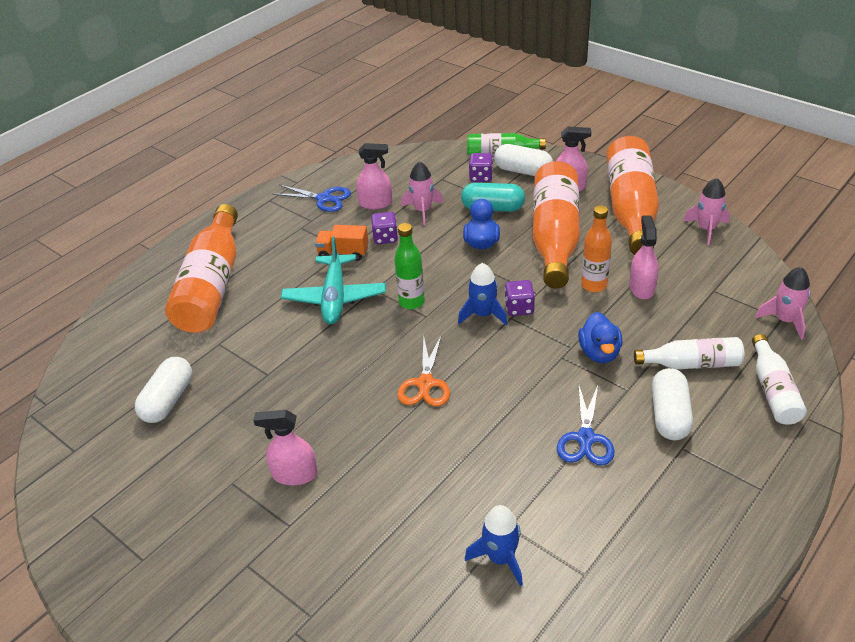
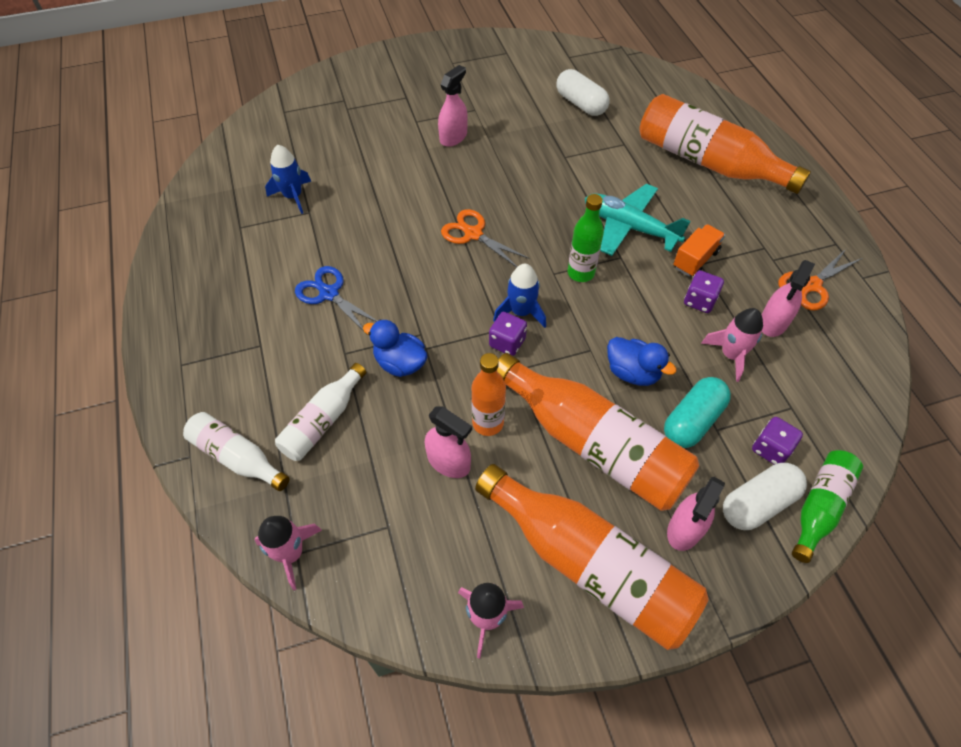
camera: 120 degrees right, 15 degrees up
blue scissors [273,185,351,212] -> orange scissors [778,249,862,310]
white capsule [652,368,693,440] -> none

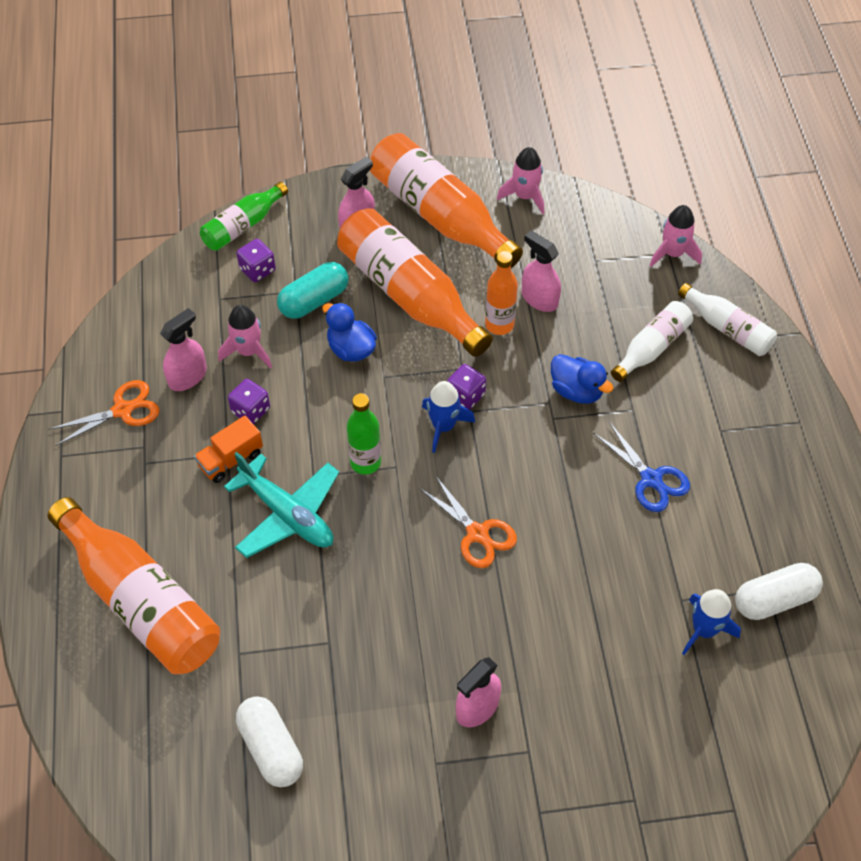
camera: 170 degrees left, 0 degrees up
white capsule [723,463,807,530] -> white capsule moved to [735,563,823,620]

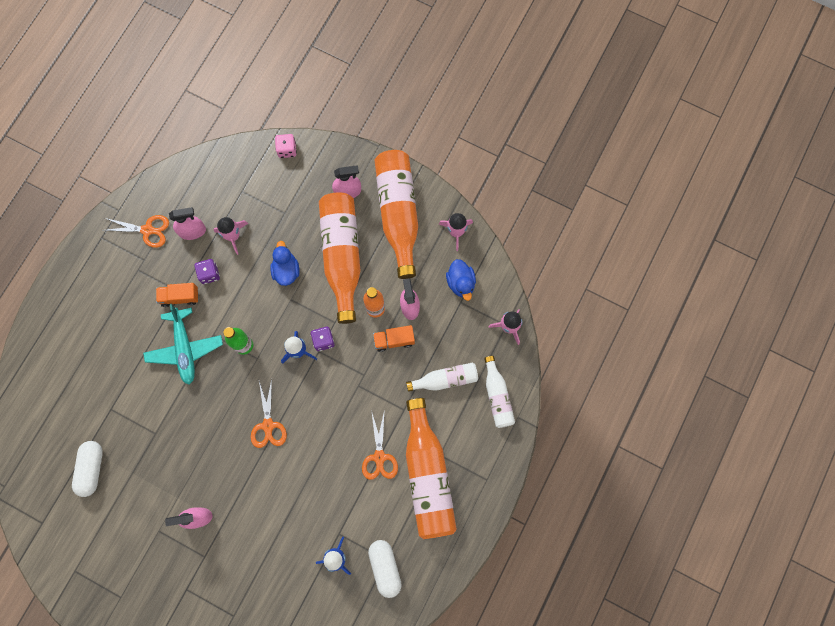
camera: 35 degrees right, 20 degrees up
orange bottle [48,497,220,674] -> orange bottle moved to [406,398,457,539]
green bottle [200,182,288,251] -> pink dice [275,134,297,158]
purple dice [236,239,276,282] -> none
turquoise capsule [277,262,349,319] -> none
blue duck [551,354,613,404] -> blue duck moved to [446,259,476,301]
blue scissors [593,422,690,512] -> orange scissors [362,409,398,480]
white capsule [735,563,823,620] -> white capsule turned 60 degrees clockwise [368,540,402,598]
none -> orange truck [373,325,415,352]

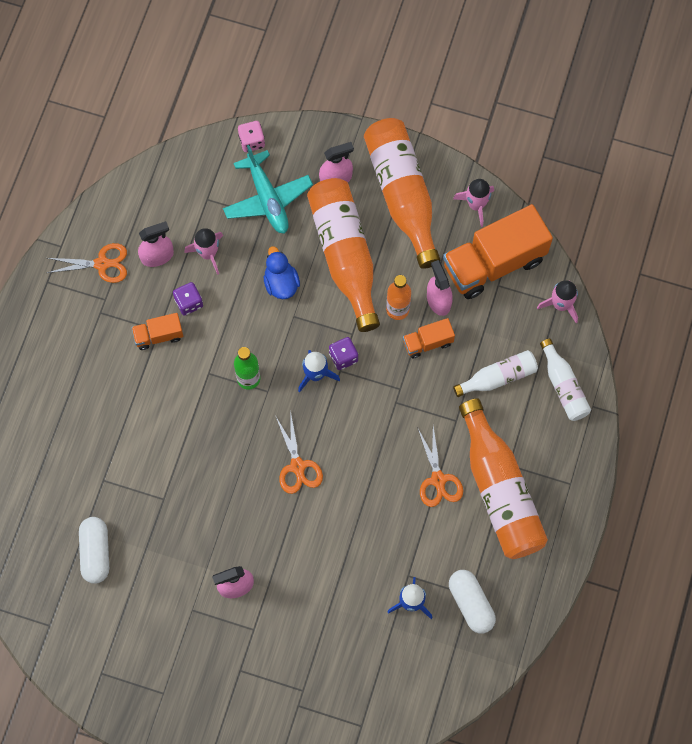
camera: 10 degrees left, 5 degrees down
turquoise plane [143,304,223,385] -> turquoise plane moved to [223,145,313,234]
blue duck [446,259,476,301] -> orange truck [443,204,553,299]

